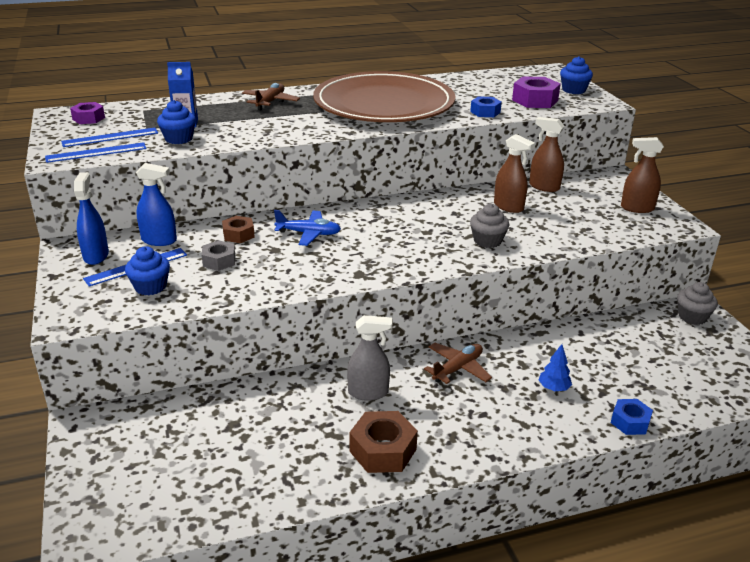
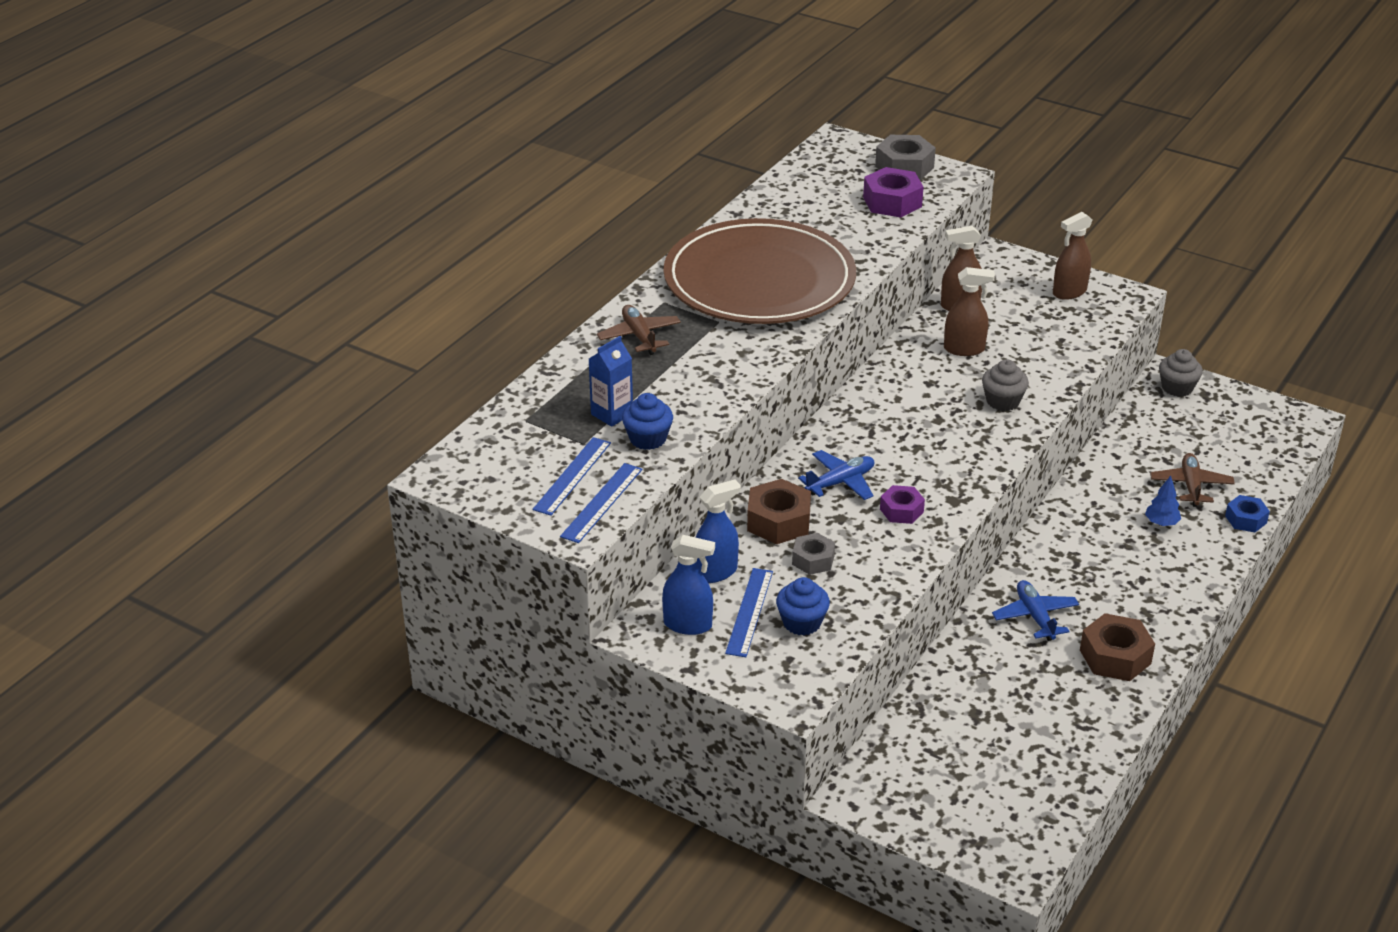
camera: 40 degrees left, 5 degrees up
purple nut [70,102,105,124] -> purple nut moved to [880,485,925,524]
blue spray bottle [74,172,109,265] -> blue spray bottle turned 150 degrees clockwise [662,535,715,635]
brown nut [222,216,255,243] -> brown nut [747,479,811,544], size x1.60
grey spray bottle [347,315,392,401] -> blue plane [992,580,1079,641]
brown plane [424,343,492,384] -> brown plane moved to [1150,453,1235,507]
blue nut [470,96,502,117] -> none
blue cupcake [560,56,593,94] -> grey nut [875,135,936,180]

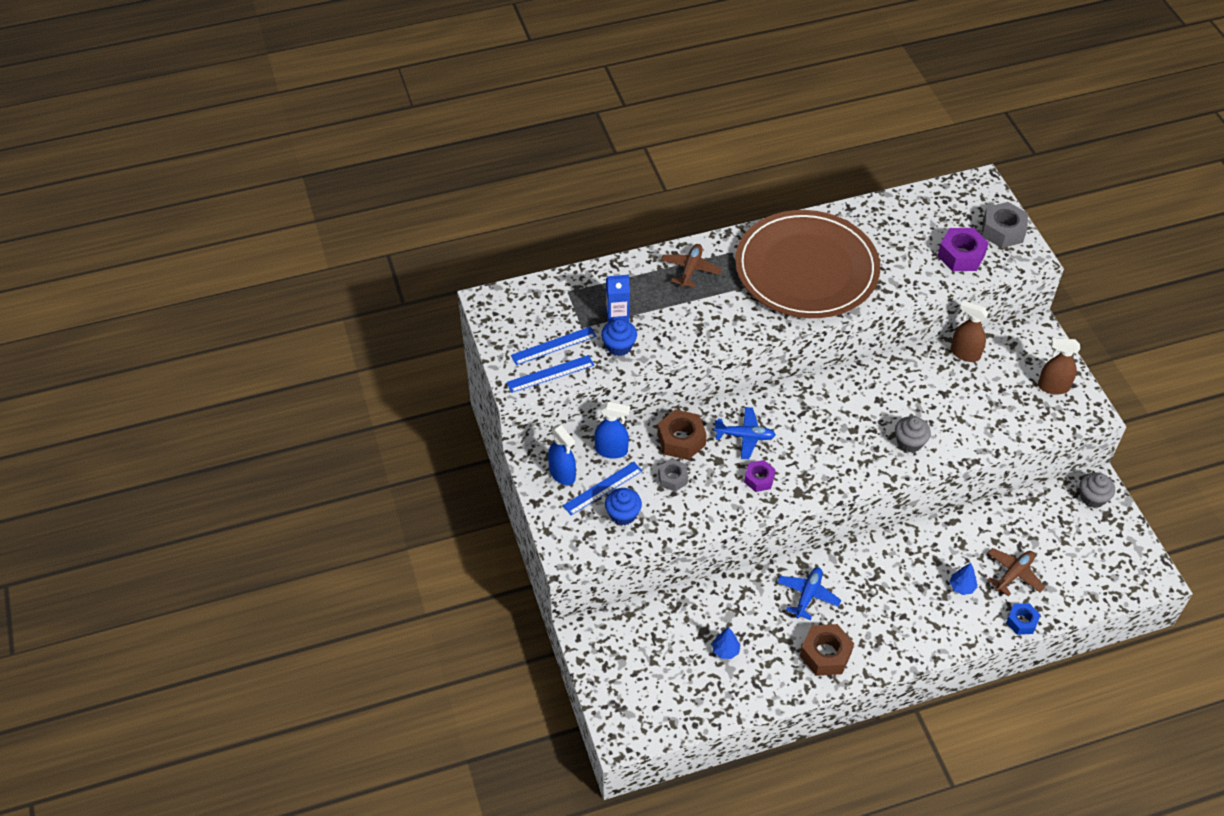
camera: 40 degrees right, 15 degrees up
brown spray bottle [944,267,995,356] -> none
none -> blue tree [712,627,740,659]

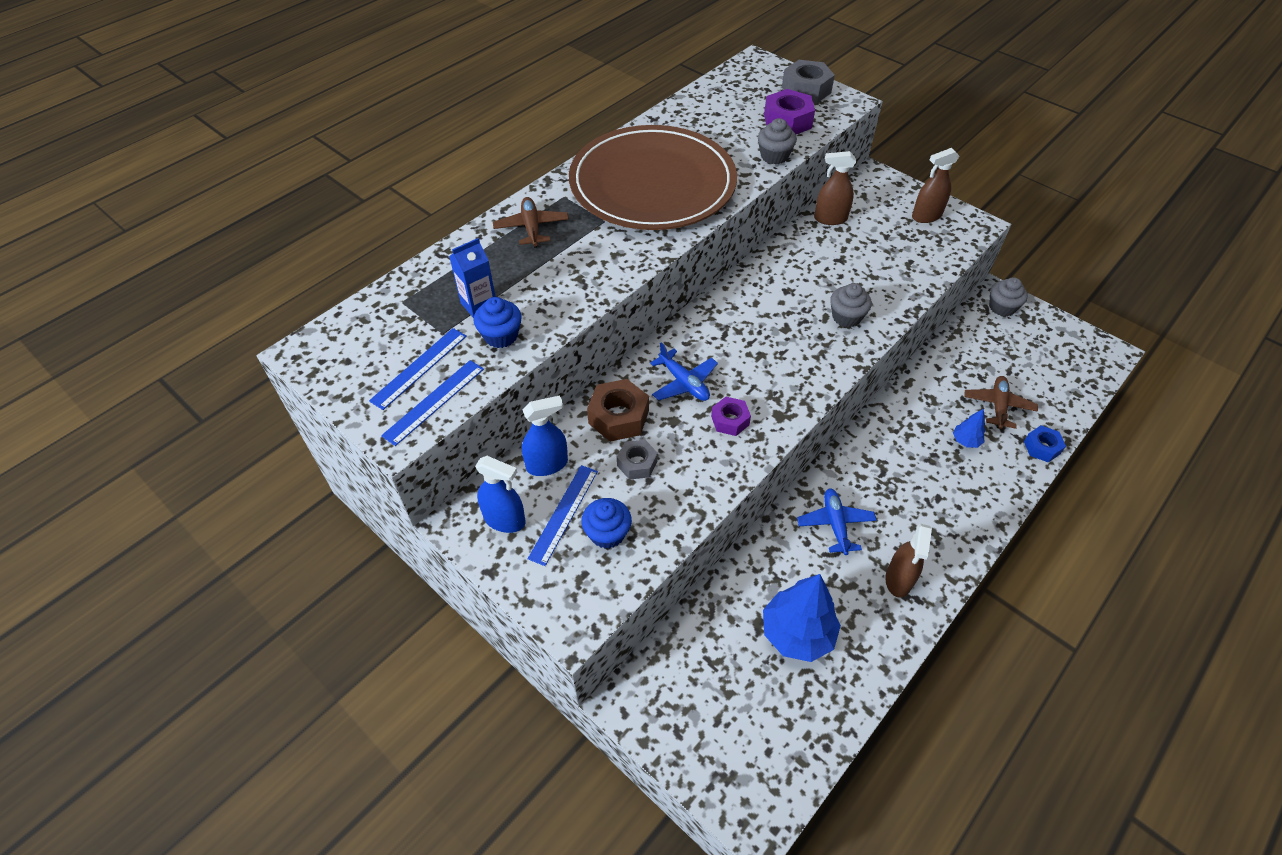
camera: 30 degrees left, 0 degrees up
blue tree [712,627,740,659] -> blue tree [763,574,841,662], size x2.10
blue plane [714,407,776,459] -> blue plane turned 75 degrees clockwise [650,342,718,401]
brown nut [800,624,854,676] -> brown spray bottle [885,524,932,598]
none -> grey cupcake [758,118,797,164]

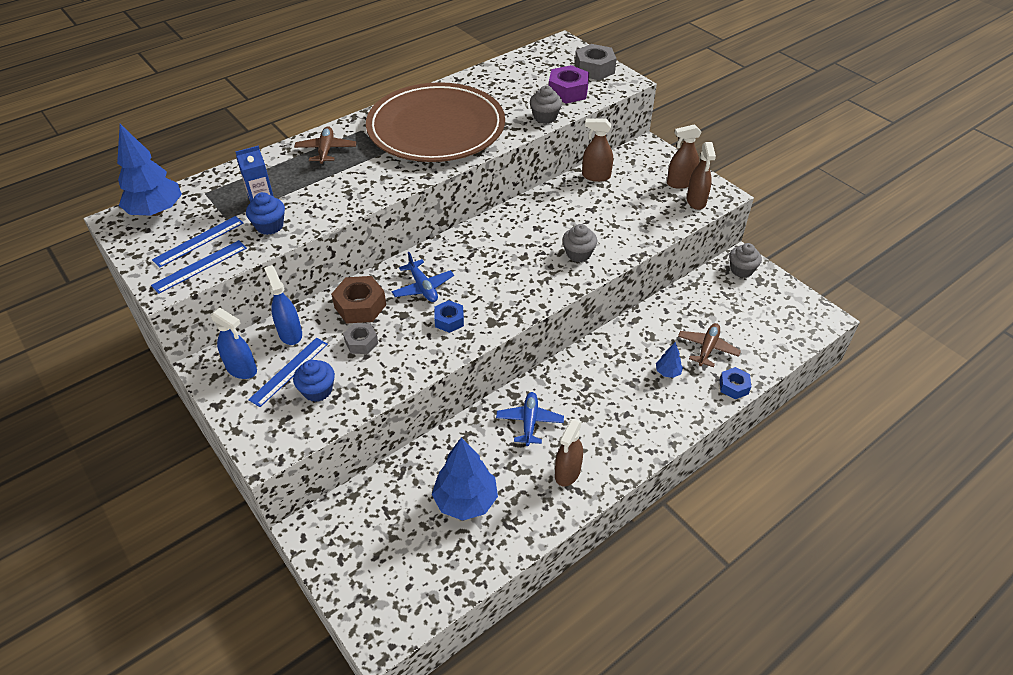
camera: 10 degrees right, 5 degrees down
blue spray bottle [522,395,568,476] -> blue spray bottle turned 105 degrees counterclockwise [264,265,302,345]
purple nut [711,397,751,436] -> blue nut [434,300,464,333]
none -> blue tree [117,124,182,216]
none -> brown spray bottle [687,142,716,210]

